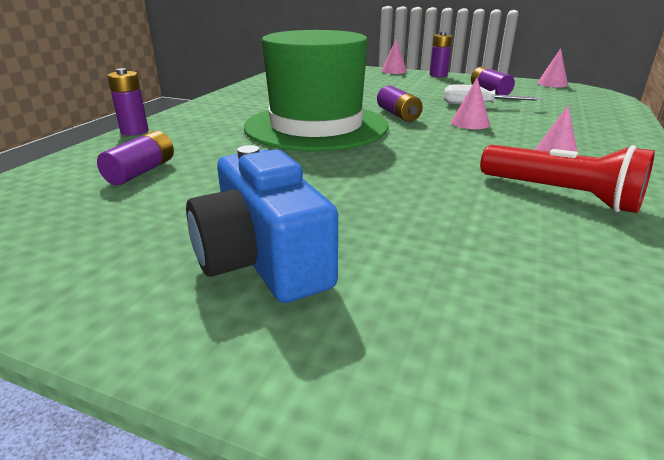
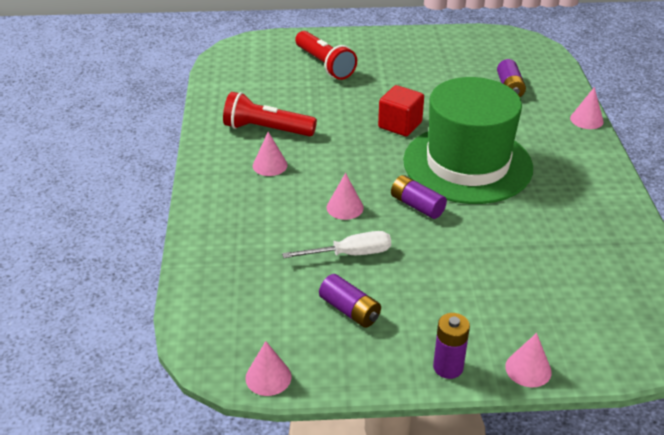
camera: 155 degrees right, 10 degrees up
purple battery [107,68,149,136] -> pink cone [570,87,604,129]
blue camera [186,145,338,303] -> none
none -> red flashlight [295,31,357,80]
none -> red cube [378,85,424,136]

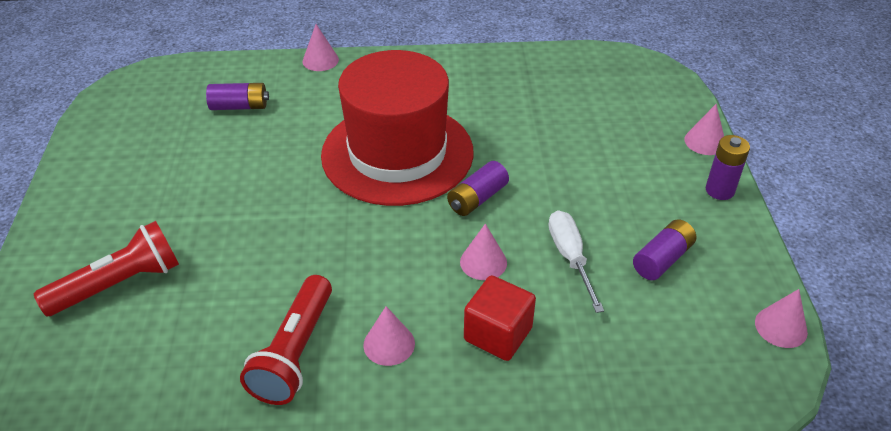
camera: 90 degrees left, 5 degrees up
red cube [378,85,424,136] -> red cube moved to [464,275,536,361]
green hat [403,77,533,204] -> red hat [321,50,474,206]

